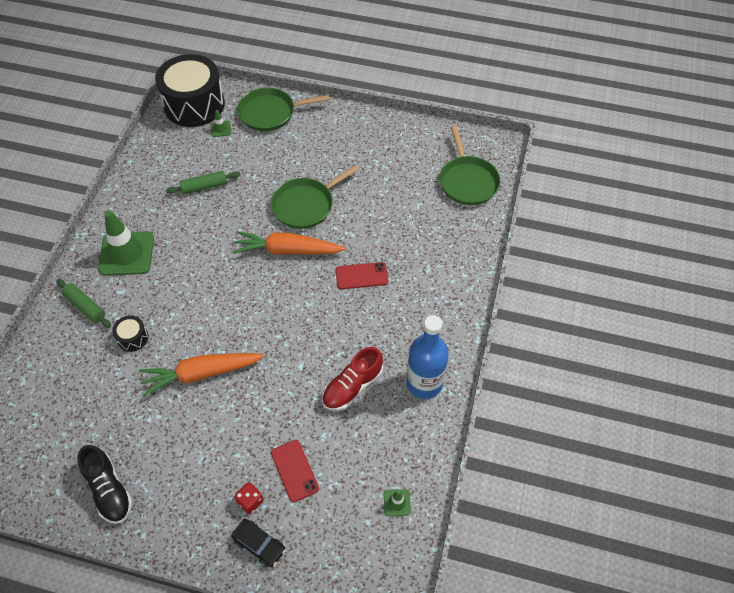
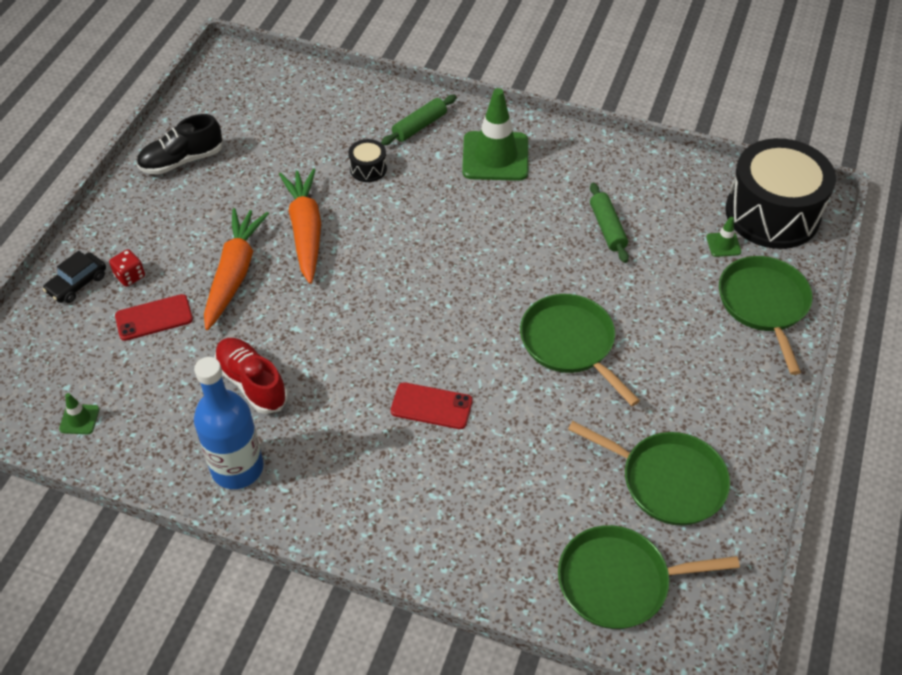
camera: 95 degrees right, 5 degrees down
orange carrot [233,231,346,255] -> orange carrot moved to [204,208,269,330]
red phone [336,262,388,289] -> red phone turned 75 degrees counterclockwise [391,382,472,429]
none -> green pan [568,421,730,526]

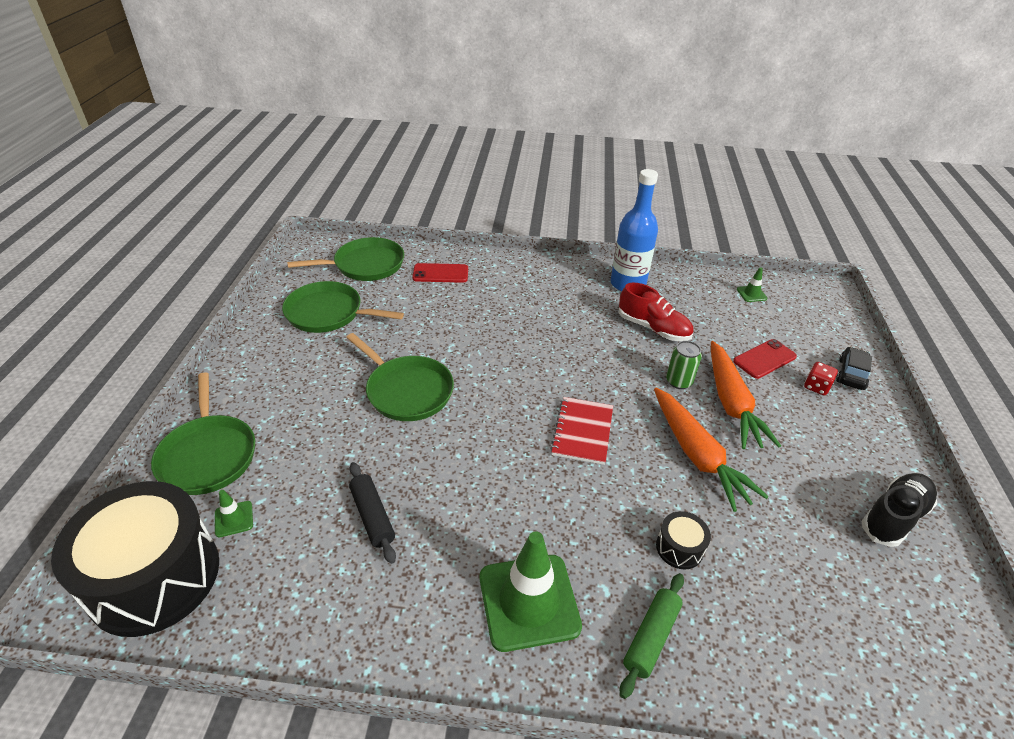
camera: 165 degrees right, 10 degrees down
red phone [391,382,472,429] -> red phone moved to [412,263,468,283]
green rolling pin [590,183,629,263] -> black rolling pin [349,462,396,564]
none -> red notebook [550,397,613,465]
none -> green can [666,341,702,389]

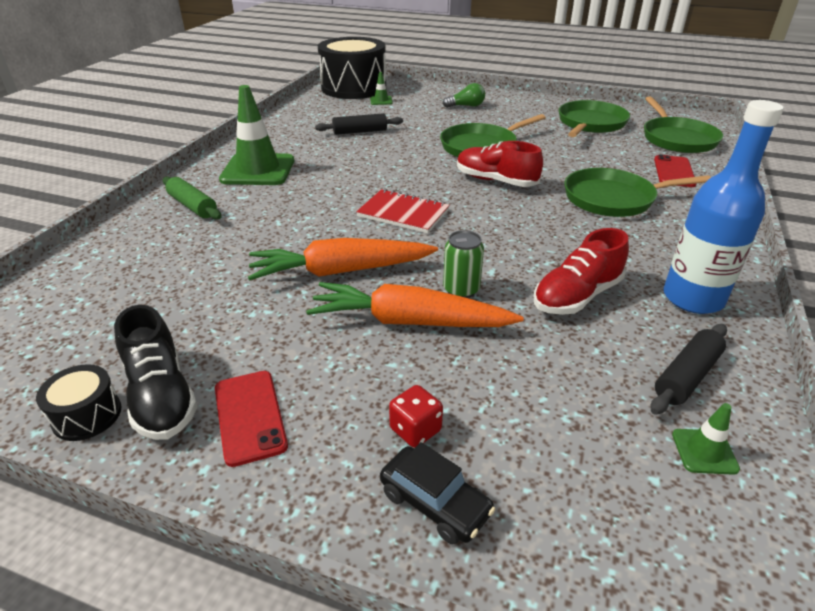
camera: 105 degrees right, 5 degrees down
green pan [151,372,255,495] -> green pan moved to [564,168,711,217]
black drum [656,511,711,569] -> black drum moved to [36,364,122,441]
red phone [733,339,797,379] -> red phone moved to [215,371,288,467]
none -> green light bulb [443,83,485,108]
none -> red shoe [457,141,543,187]
none -> black rolling pin [650,324,727,414]

